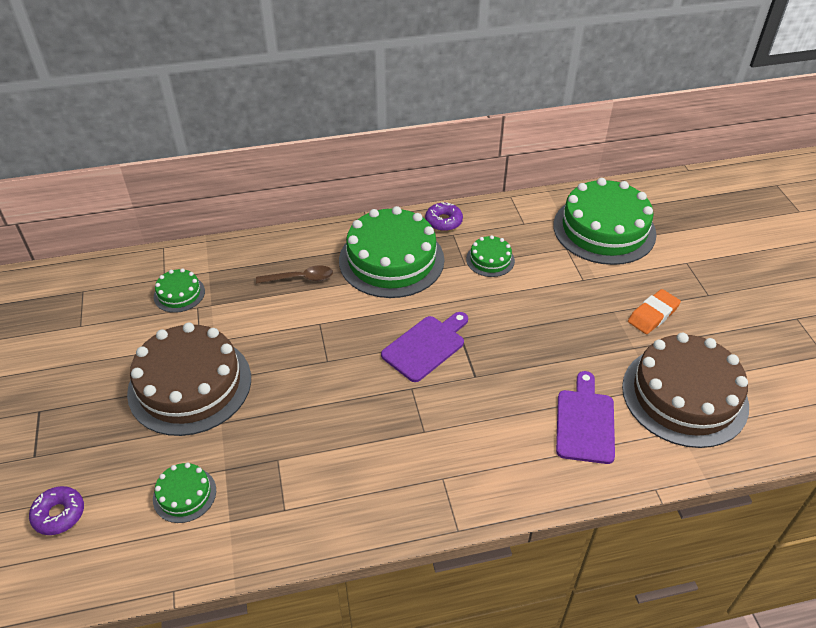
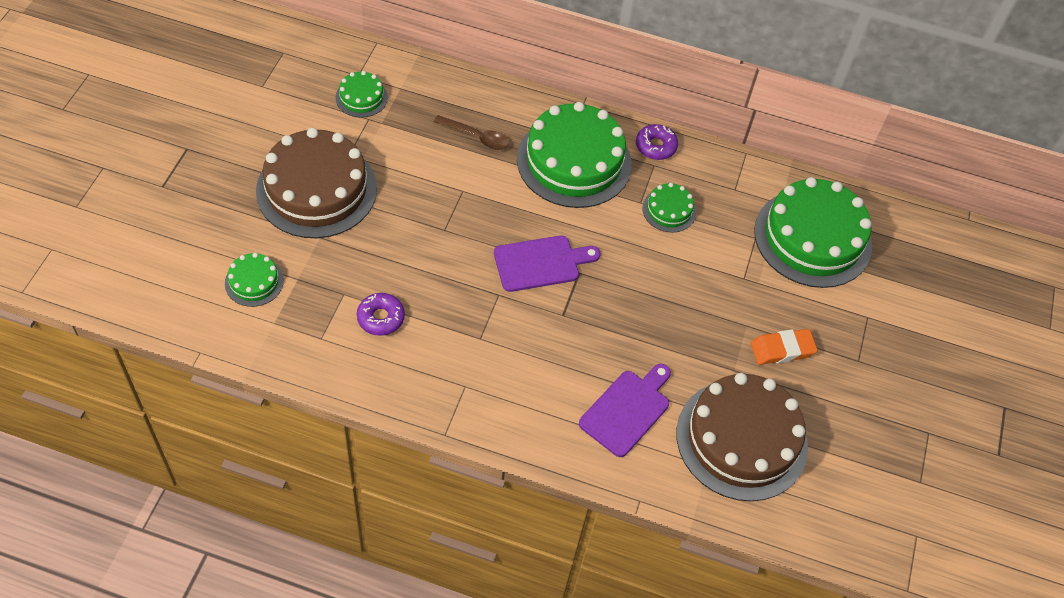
camera: 25 degrees right, 10 degrees up
purple donut [29,486,84,535] -> purple donut moved to [357,293,405,336]

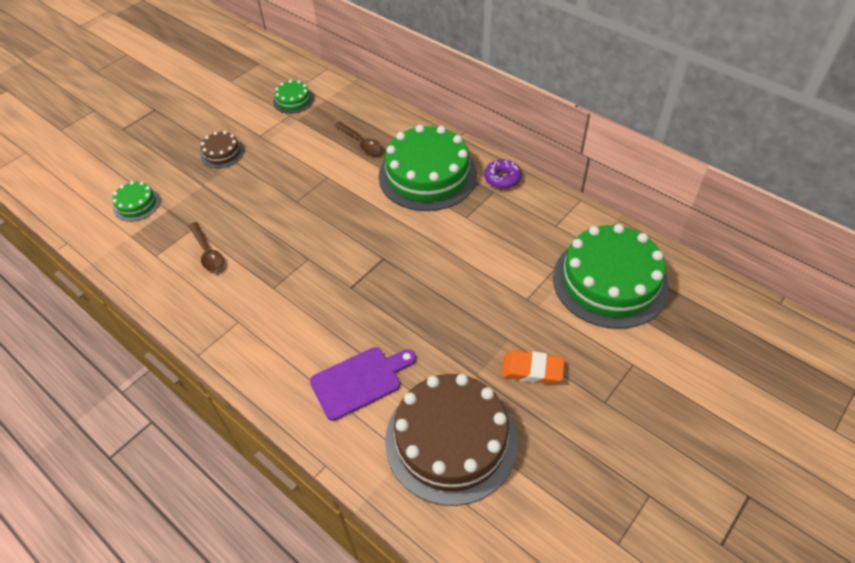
camera: 30 degrees right, 5 degrees down
brown cake [256,128,377,238] -> brown cake [200,131,244,168], size x0.46
purple donut [357,293,405,336] -> brown spoon [189,222,224,271]
purple cutting board [494,236,601,292] -> none
green cake [642,183,696,233] -> none

